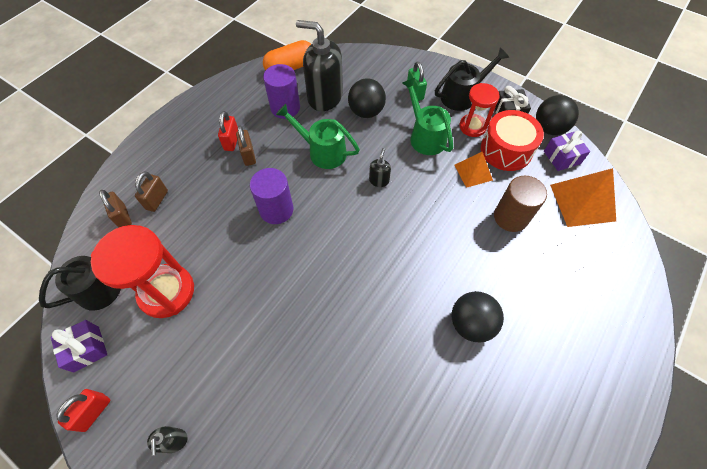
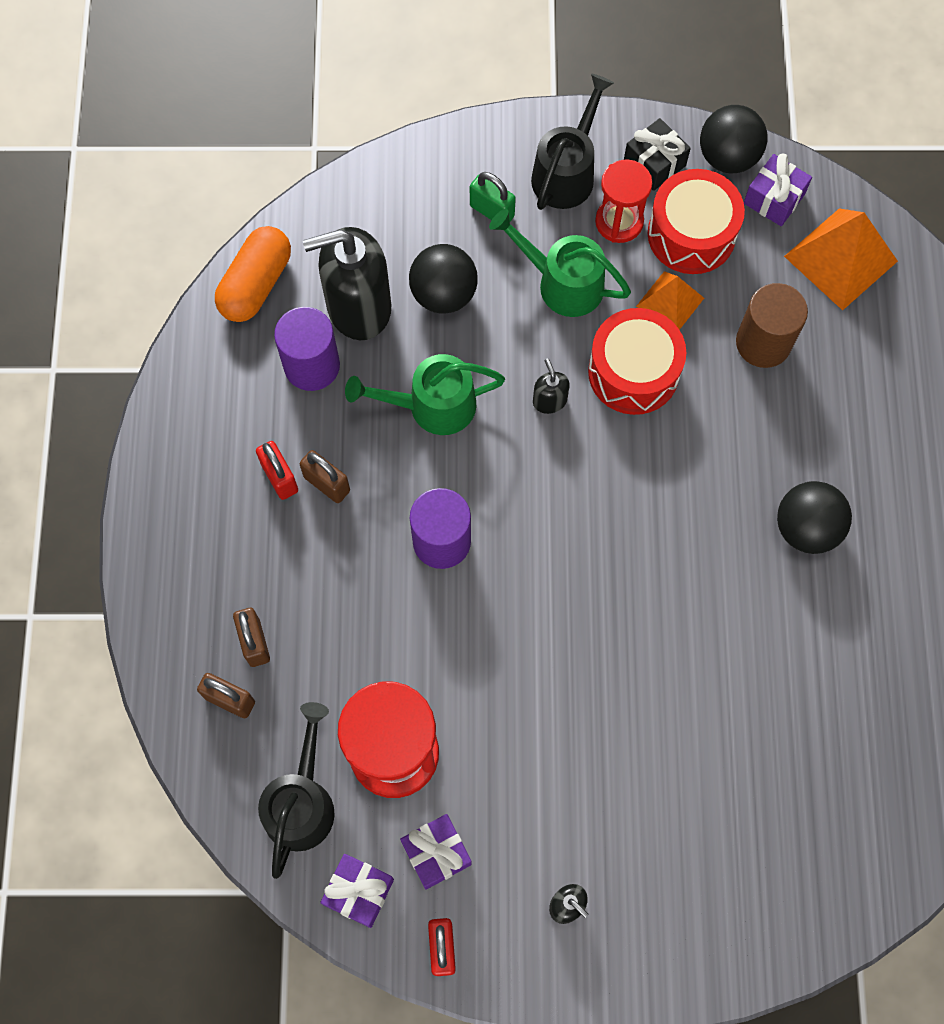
camera: 35 degrees left, 10 degrees up
none -> purple gift [400,814,472,889]
none -> red drum [588,308,686,415]

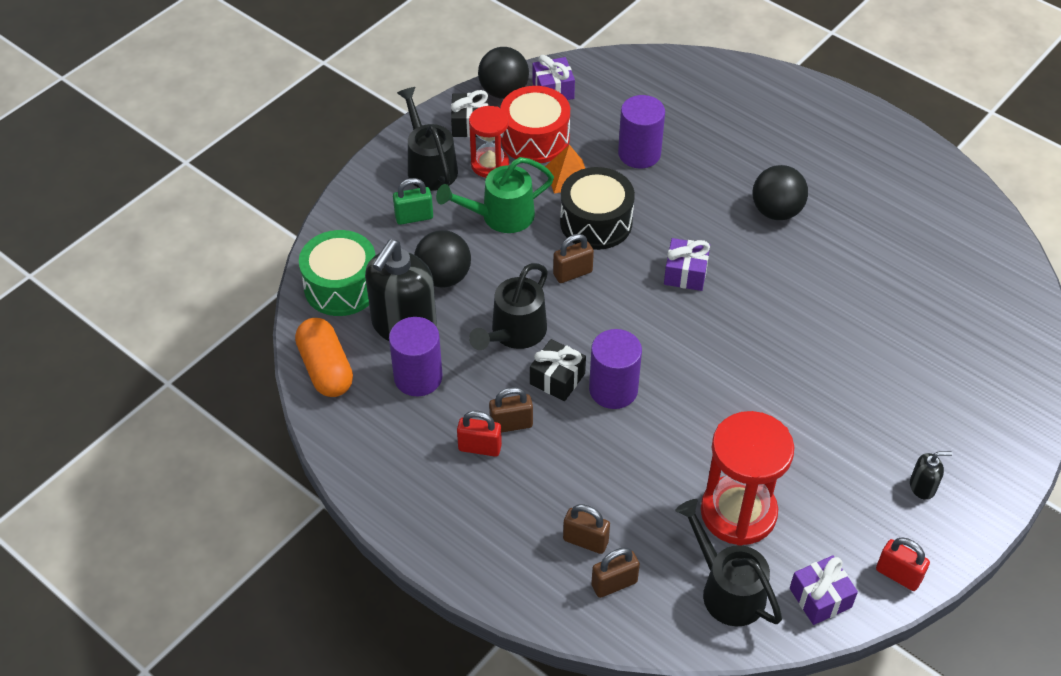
camera: 50 degrees left, 20 degrees down
green watering can [345,354,505,435] -> black watering can [469,263,548,350]
purple gift [400,814,472,889] -> purple gift moved to [664,238,710,291]
black soap dispenser [533,359,570,414] -> brown padlock [553,234,594,283]
red drum [588,308,686,415] -> black drum [560,167,635,250]
brown cylinder [736,283,808,368] -> purple cylinder [618,95,665,168]
orange pyramid [784,208,898,310] -> none
none -> green drum [299,230,375,316]
none -> black gift [530,339,586,401]

